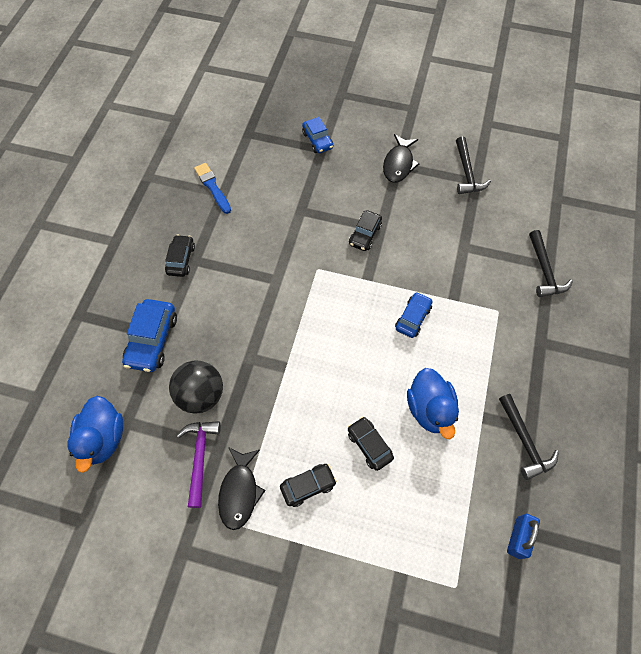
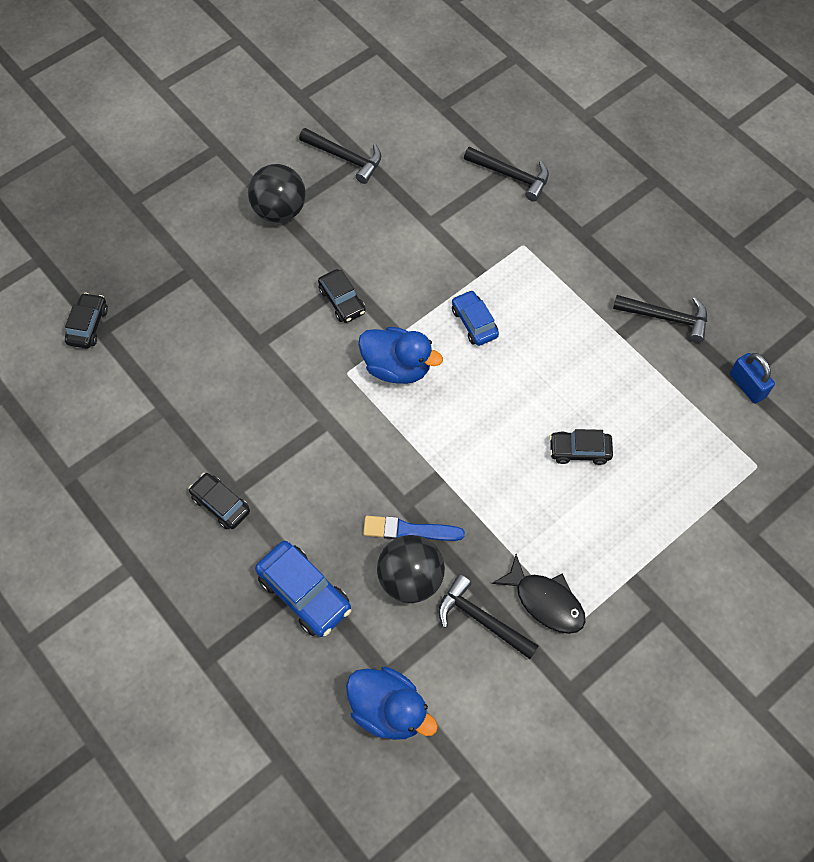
camera: 55 degrees left, 0 degrees up
purple hammer [177,421,221,508] -> black hammer [438,574,539,659]
blue brush [194,163,231,214] -> blue brush moved to [363,516,465,541]
black car [280,464,337,507] -> black car moved to [65,293,108,349]
blue car [302,117,333,153] -> none
black fish [383,134,419,182] -> black ball [248,164,306,223]
blue duck [407,368,459,439] -> blue duck moved to [358,327,443,384]

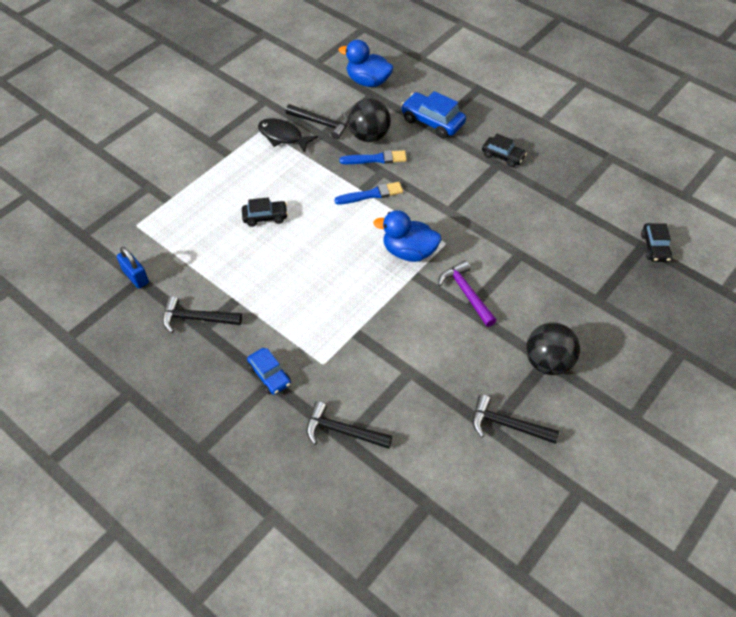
camera: 170 degrees right, 10 degrees down
black car [318,269,365,323] -> purple hammer [438,260,497,327]
blue car [452,290,499,346] -> blue car moved to [247,348,291,395]
none -> blue brush [334,182,403,205]

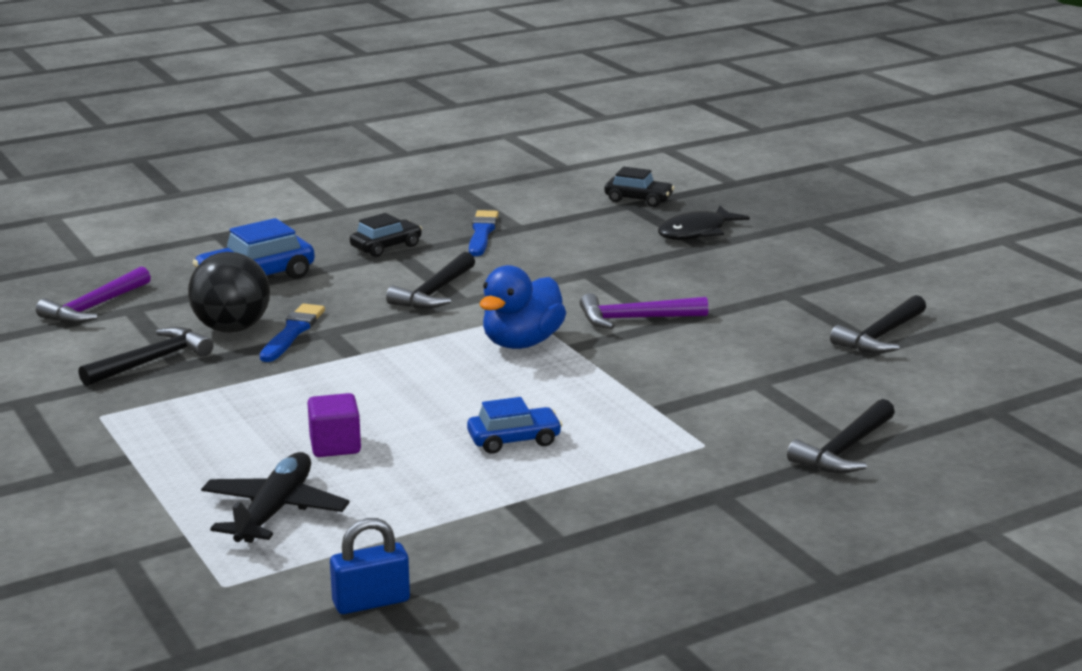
camera: 70 degrees left, 30 degrees down
black hammer [163,296,242,333] -> black hammer moved to [386,252,475,309]
black car [242,197,288,227] -> purple cube [308,393,361,457]
blue car [247,348,291,395] -> blue car moved to [467,397,563,454]
black fish [258,118,318,153] -> black fish moved to [658,206,750,240]
blue brush [334,182,403,205] -> blue brush moved to [469,210,499,256]
blue duck [339,40,394,87] -> purple hammer [36,266,151,324]
black ball [526,322,580,375] -> none
none -> black plane [201,452,350,543]

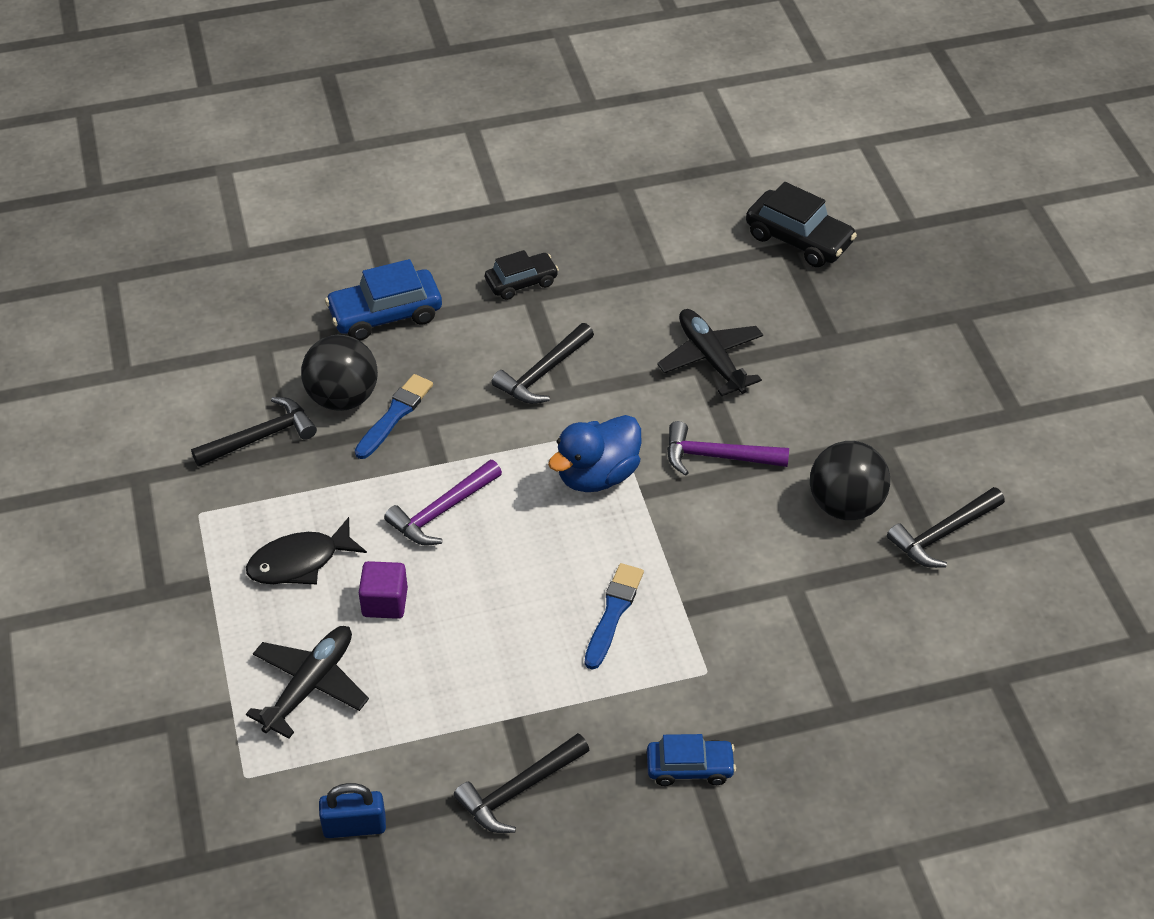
camera: 15 degrees right, 25 degrees up
purple hammer [36,266,151,324] -> purple hammer moved to [384,460,502,545]
blue car [467,397,563,454] -> blue car moved to [647,734,736,786]
blue brush [469,210,499,256] -> blue brush moved to [585,563,644,670]
black car [604,167,674,207] -> black car [746,182,857,267], size x1.54
black fish [658,206,750,240] -> black fish moved to [246,517,367,584]
black hammer [787,399,895,473] -> black hammer moved to [454,733,589,833]
none -> black plane [657,309,763,397]
none -> black ball [810,441,890,520]

